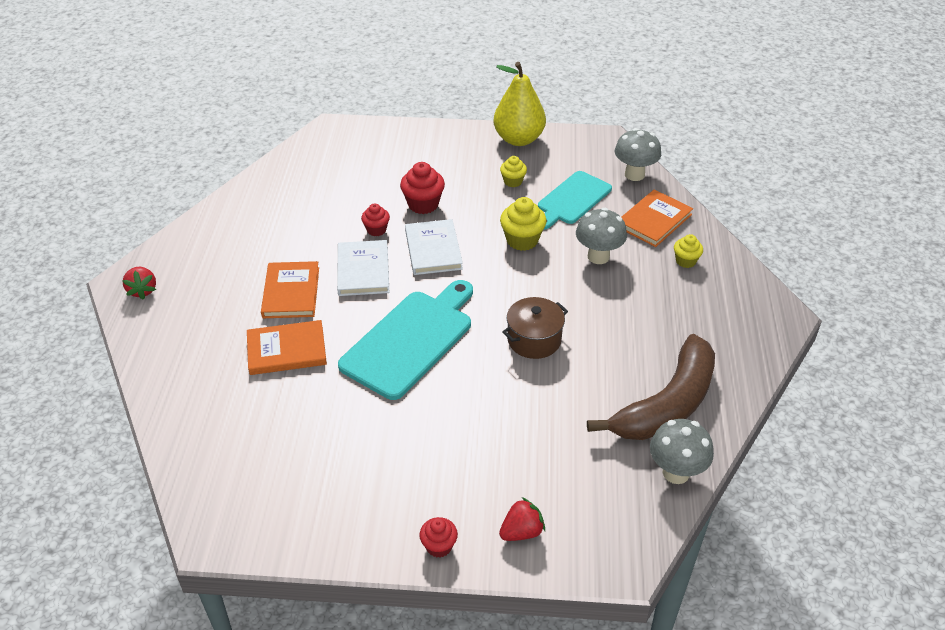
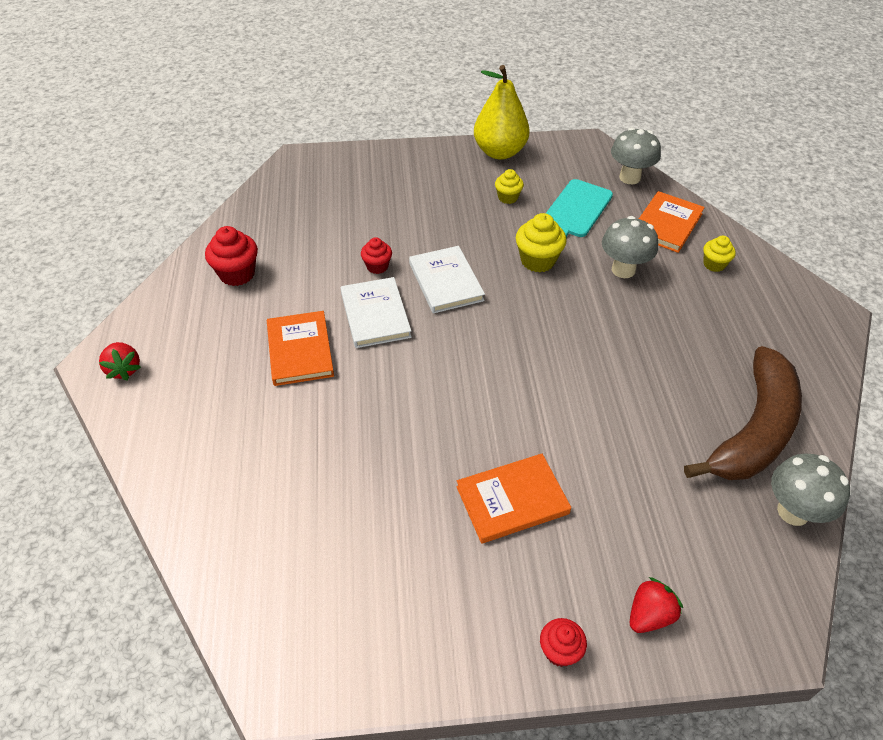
camera: 10 degrees left, 5 degrees up
orange book [247,320,327,375] -> orange book moved to [456,454,571,543]
turquoise cutting board [338,280,473,400] -> none
red cupcake [400,162,445,214] -> red cupcake moved to [205,226,258,286]
brown pot [502,297,568,359] -> none

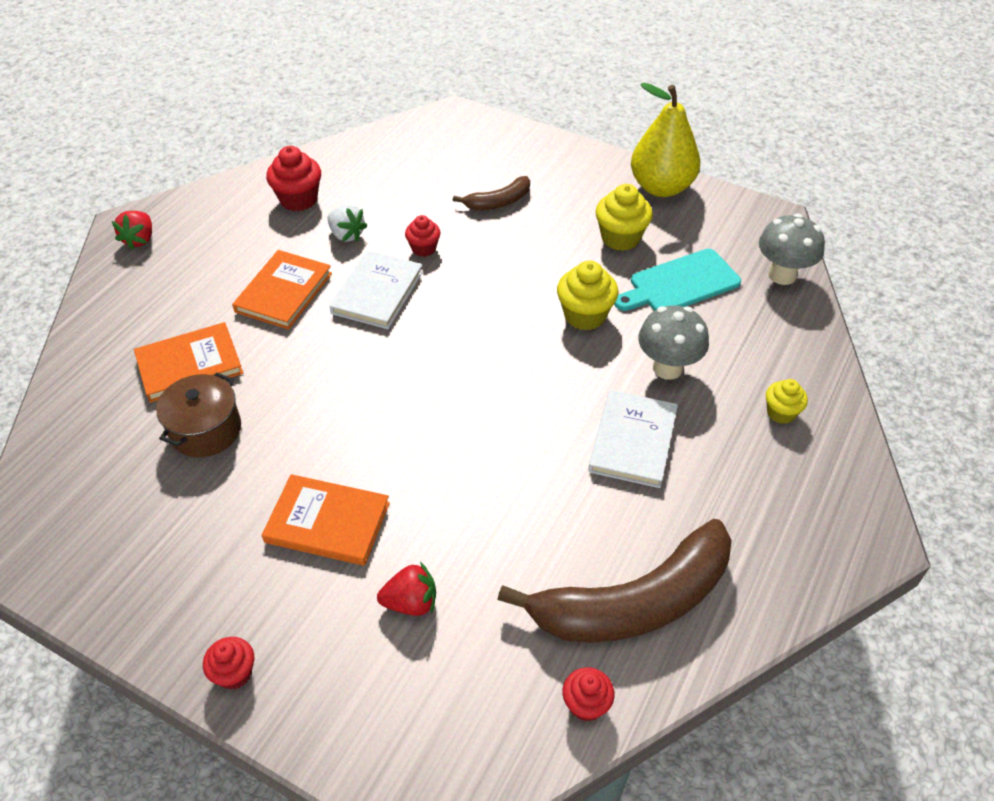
camera: 35 degrees right, 0 degrees up
white book [409,246,485,314] -> white book moved to [588,390,678,488]
yellow cupcake [495,169,524,204] -> yellow cupcake [596,184,653,251], size x1.60
red strawberry [630,577,683,633] -> red strawberry moved to [377,562,436,616]
orange book [639,191,705,253] -> orange book moved to [134,322,243,403]
grey mushroom [771,454,850,526] -> red cupcake [562,667,615,721]
none -> brown pot [156,373,241,457]
none -> white strawberry [327,205,368,242]
none -> brown banana [453,176,530,210]

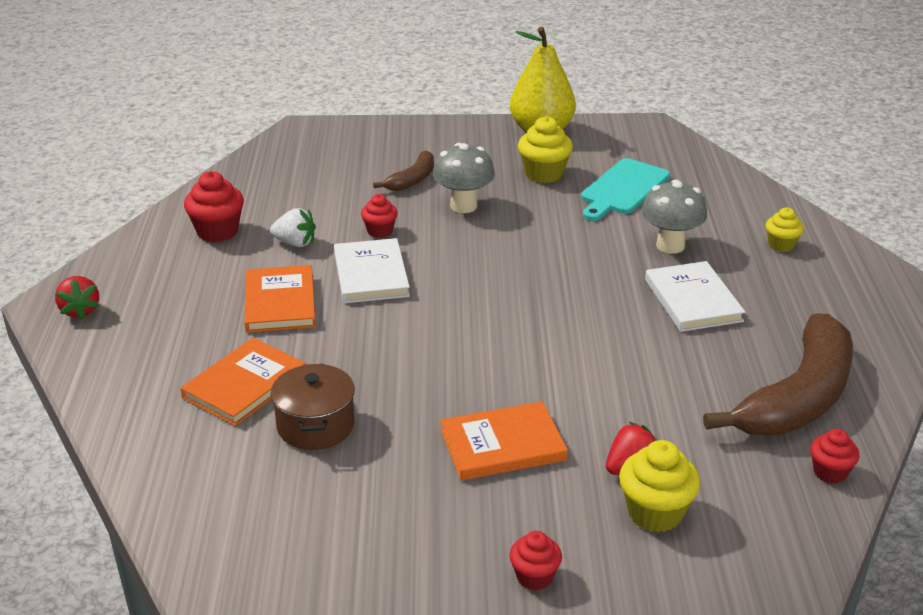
camera: 30 degrees left, 15 degrees down
yellow cupcake [557,260,618,331] -> yellow cupcake moved to [619,440,700,532]
grey mushroom [759,213,825,285] -> grey mushroom moved to [433,143,495,213]

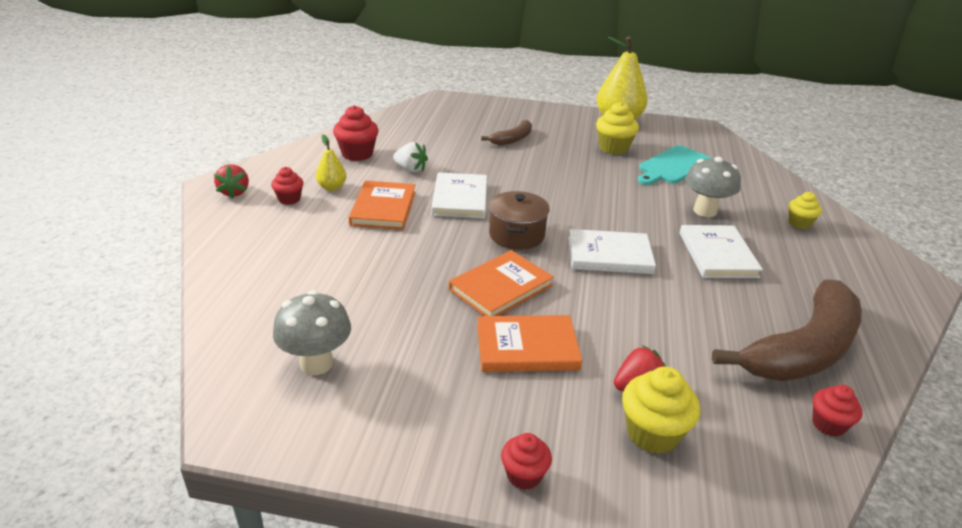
camera: 10 degrees right, 0 degrees up
orange book [180,338,306,426] -> orange book moved to [449,250,554,316]
brown pot [271,364,355,450] -> brown pot moved to [489,191,550,250]
red cupcake [361,194,398,238] -> red cupcake moved to [271,167,303,205]
grey mushroom [433,143,495,213] -> grey mushroom moved to [273,290,351,375]
none -> yellow pear [316,135,347,191]
none -> white book [568,229,656,274]

